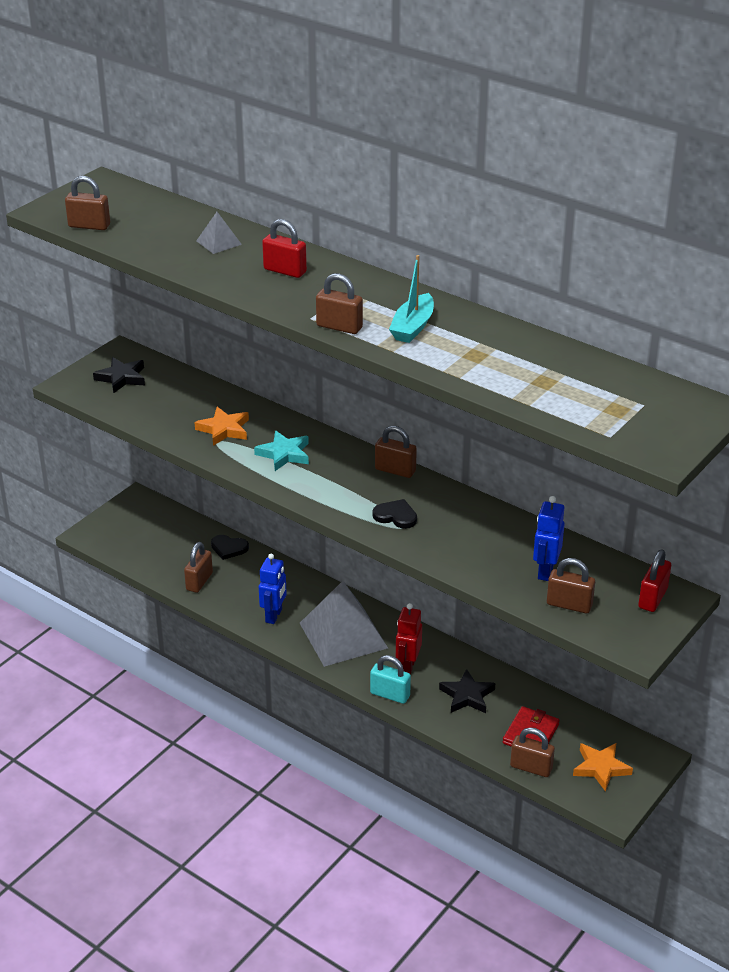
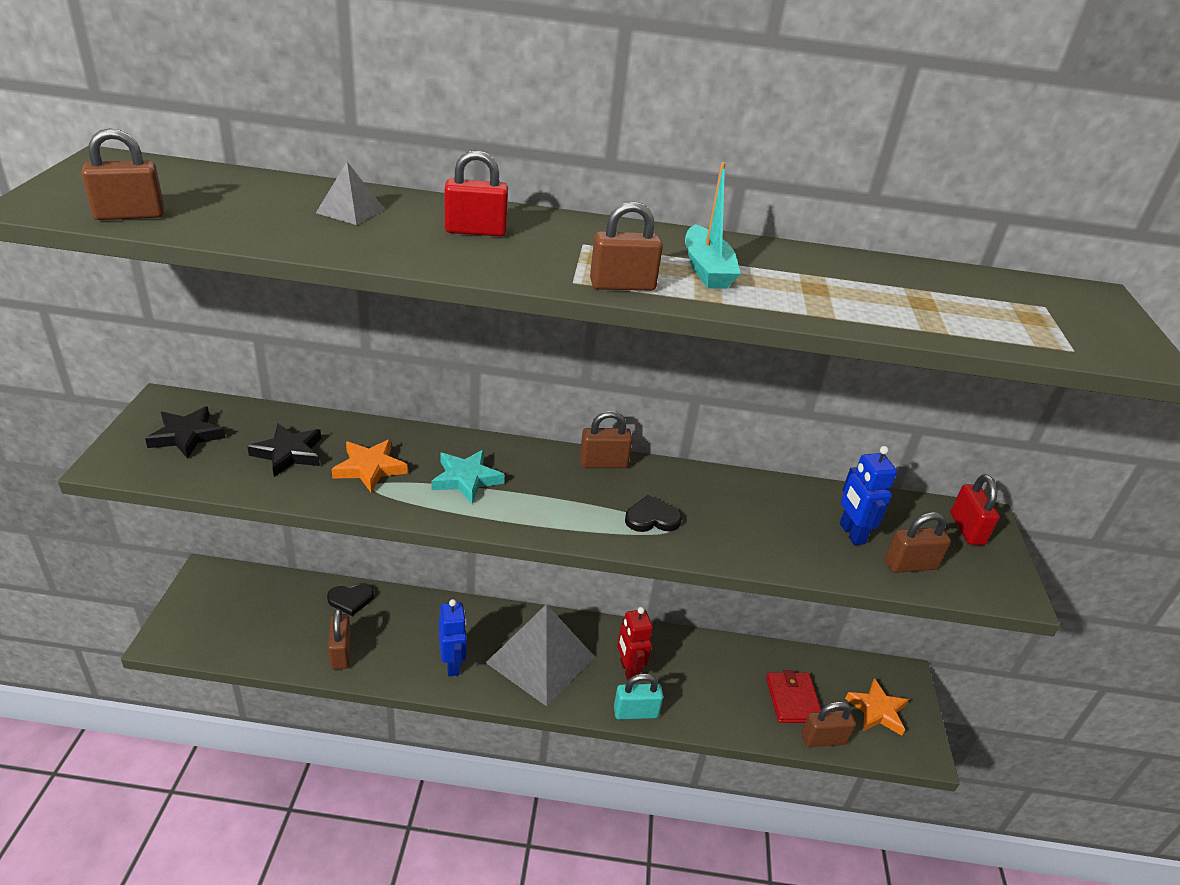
camera: 35 degrees left, 0 degrees up
black star [439,669,495,713] -> black star moved to [247,424,321,477]

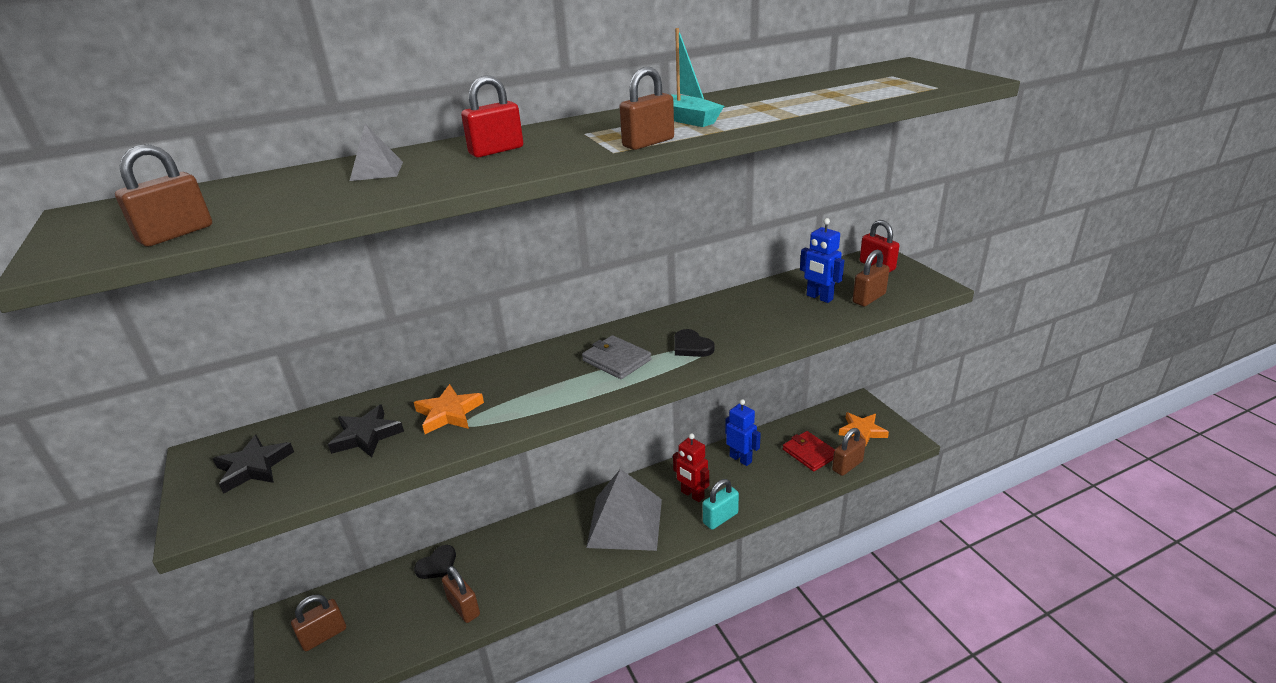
camera: 25 degrees left, 5 degrees down
turquoise star [431,449,505,504] -> none
blue robot [439,599,467,677] -> blue robot moved to [725,399,761,466]
brown padlock [580,411,633,468] -> brown padlock moved to [291,595,346,651]
black heart [625,495,682,532] -> black heart turned 90 degrees counterclockwise [674,329,715,357]
none -> grey wallet [582,335,652,379]

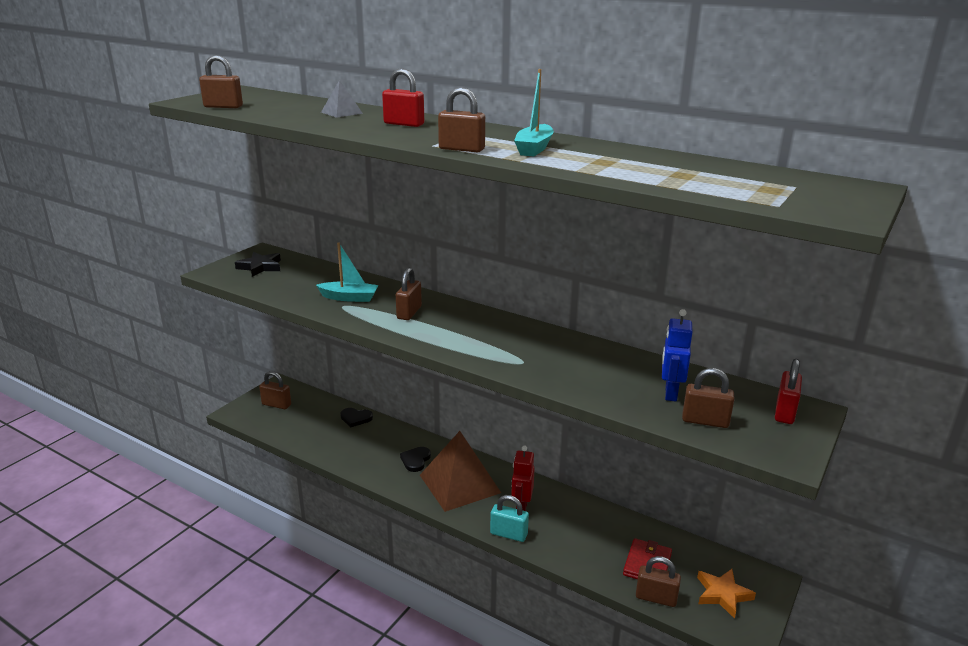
camera: 55 degrees right, 5 degrees down
black star [328,404,404,457] -> none
orange star [414,384,484,434] -> turquoise boat [316,243,379,302]
brown padlock [442,566,480,623] -> brown padlock moved to [396,268,422,320]
grey wallet [582,335,652,379] -> none
grey pyramid [586,469,662,551] -> brown pyramid [420,431,501,512]
black heart [674,329,715,357] -> black heart moved to [400,447,431,472]
blue robot [725,399,761,466] -> none

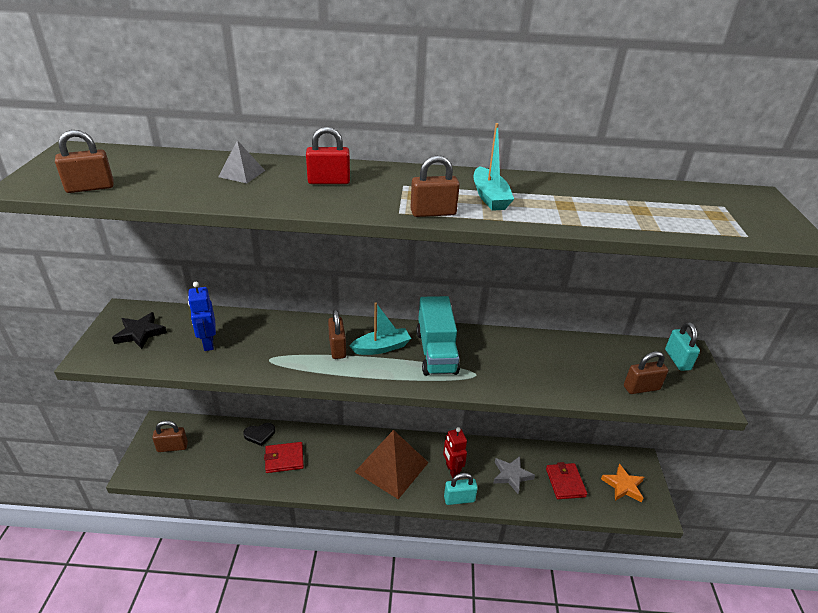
camera: 30 degrees left, 10 degrees up
turquoise boat [316,243,379,302] -> turquoise boat moved to [349,302,411,355]
black heart [400,447,431,472] -> none
brown padlock [636,556,681,607] -> none
blue robot [662,309,693,402] -> blue robot moved to [188,282,216,351]
red padlock [775,359,802,424] -> turquoise padlock [665,322,700,371]
none -> red wallet [264,442,304,473]
none -> turquoise truck [416,296,460,376]
none -> grey star [493,456,535,494]

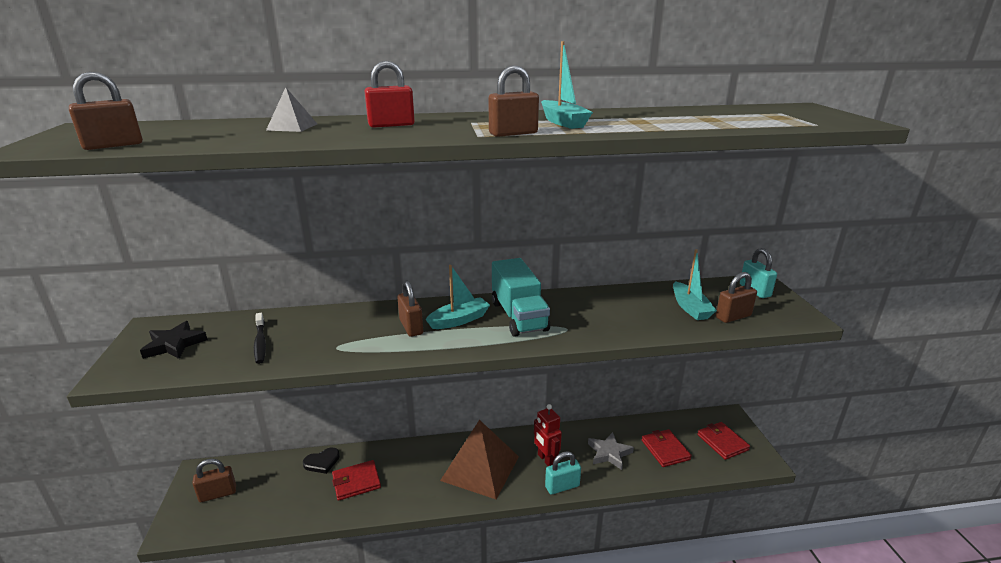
camera: 10 degrees left, 10 degrees down
blue robot [188,282,216,351] -> black toothbrush [254,313,266,364]
orange star [601,463,644,502] -> red wallet [698,422,750,460]
none -> turquoise boat [673,249,717,320]

